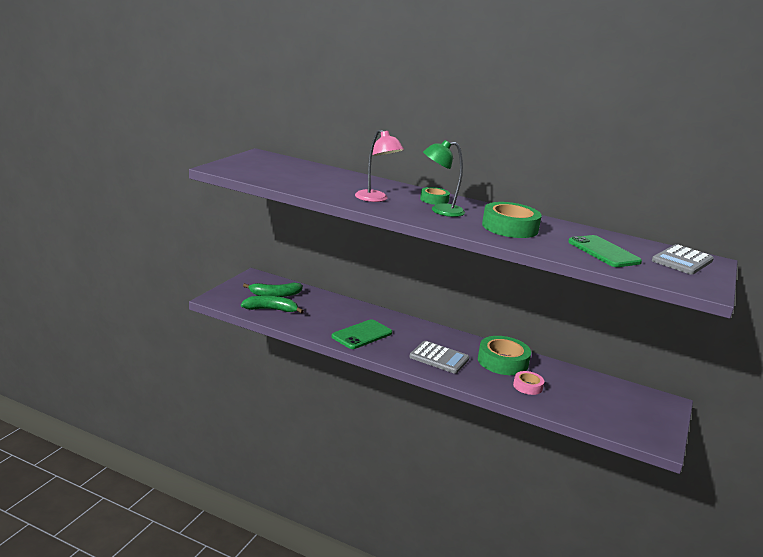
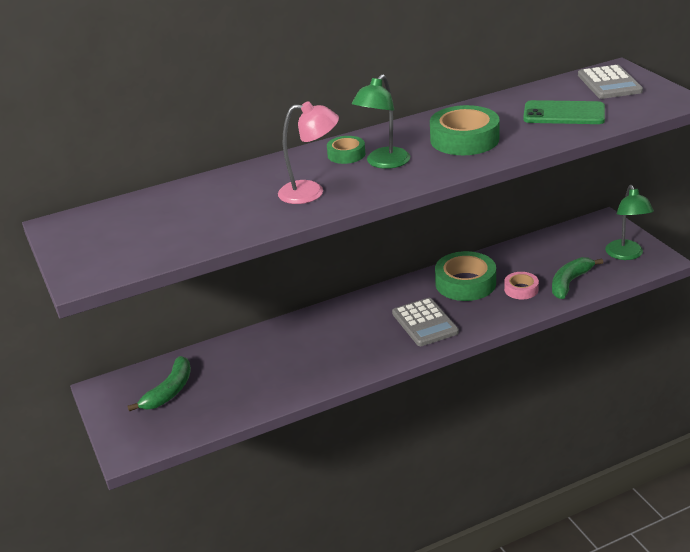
camera: 45 degrees left, 10 degrees up
green banana [241,296,304,314] -> green banana moved to [552,257,603,299]
green phone [332,319,392,349] -> none
grey calculator [409,341,469,374] -> grey calculator turned 90 degrees clockwise [392,298,459,346]
none -> green lamp [605,185,654,260]

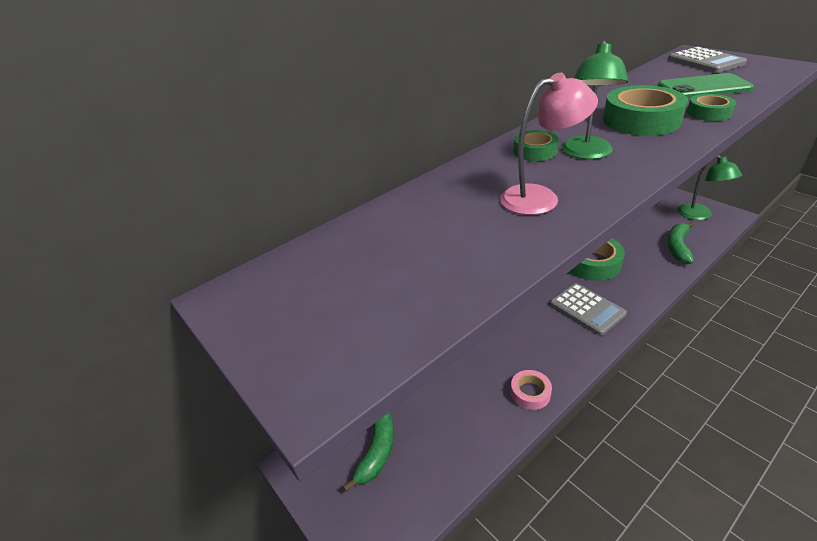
camera: 15 degrees left, 5 degrees up
pink tape [504,272,539,299] -> pink tape moved to [511,370,552,410]
none -> green tape [687,94,736,121]

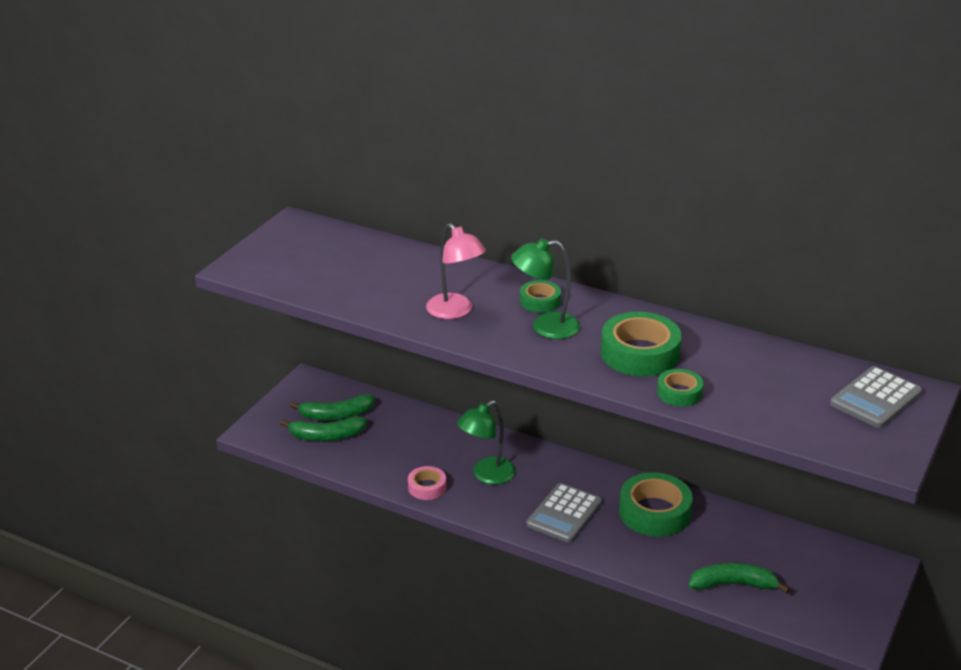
camera: 65 degrees right, 5 degrees down
green phone [658,73,754,98] -> none
green lamp [678,155,742,220] -> green lamp moved to [457,400,516,485]
none -> green banana [280,416,367,441]

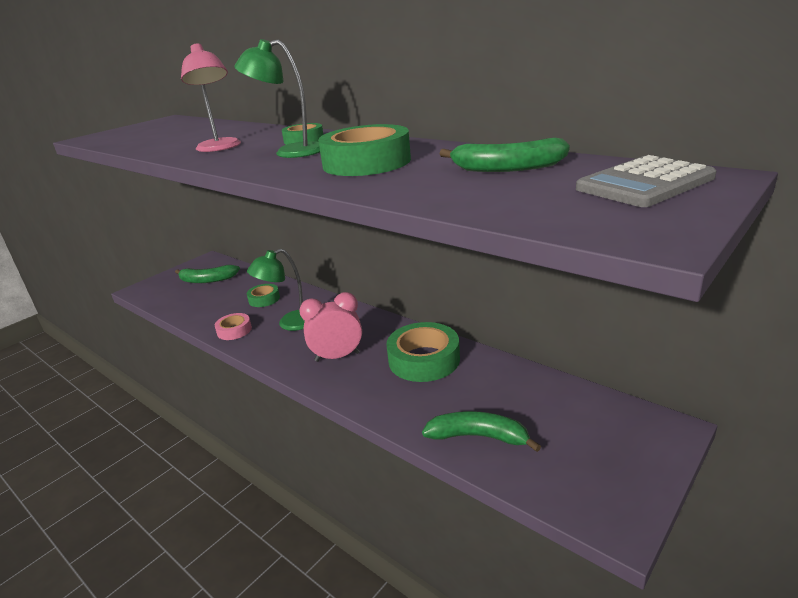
camera: 15 degrees right, 5 degrees down
green banana [280,416,367,441] -> green banana moved to [439,138,570,172]
grey calculator [526,483,602,543] -> pink clock [299,292,362,362]
green tape [657,369,703,406] -> green tape moved to [247,284,280,307]

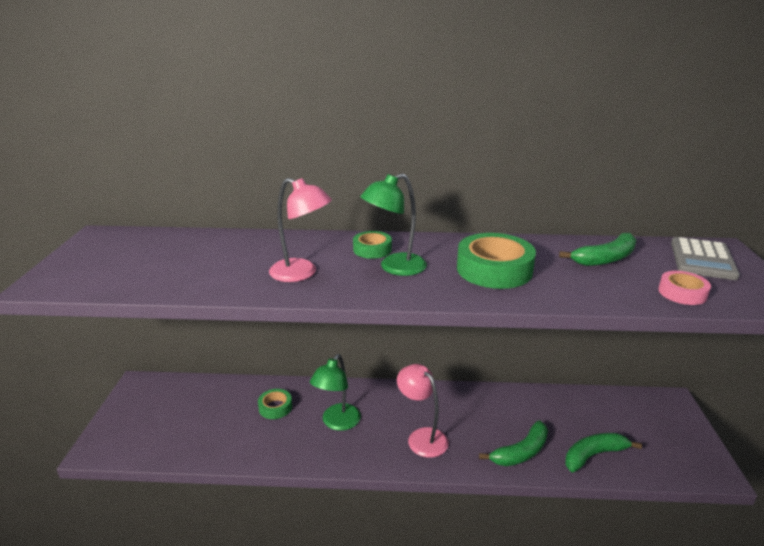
camera: 40 degrees left, 0 degrees up
green banana [175,265,240,283] -> green banana moved to [479,420,548,466]
pink tape [215,313,252,340] -> pink tape moved to [658,271,711,305]
pink clock [299,292,362,362] -> pink lamp [397,364,449,458]
green tape [386,322,460,382] -> none

